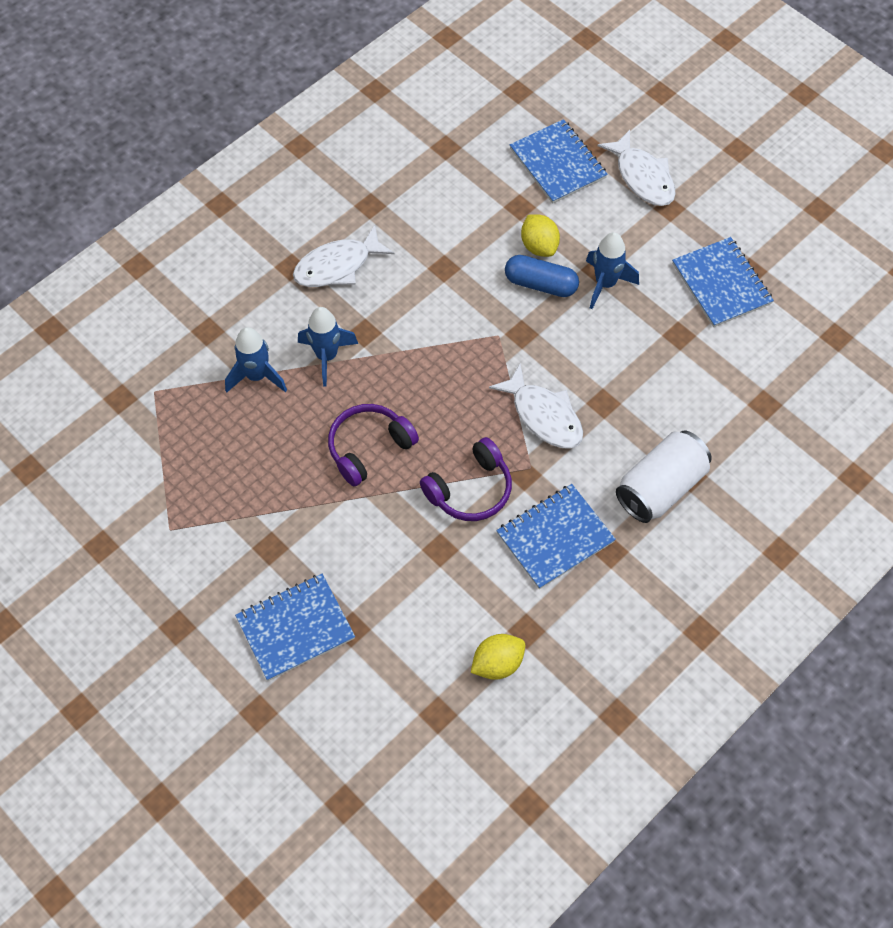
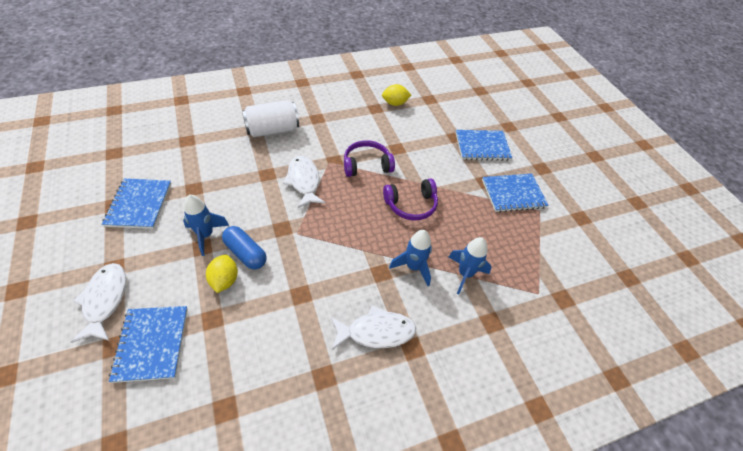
camera: 160 degrees left, 10 degrees down
blue notebook [496,484,616,589] -> blue notebook moved to [482,173,549,212]

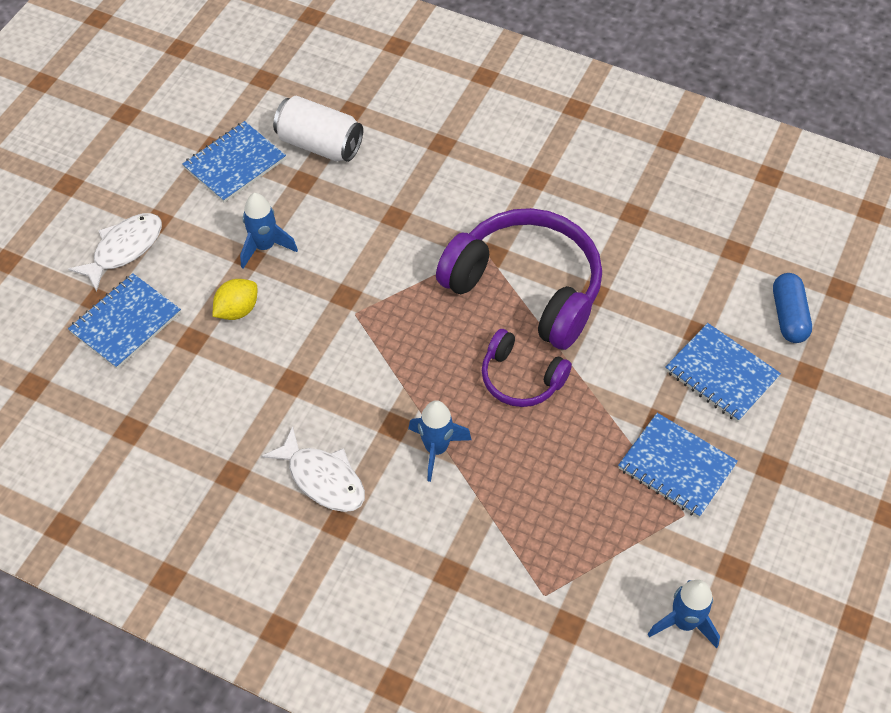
camera: 50 degrees right, 5 degrees up
blue capsule [222,226,267,270] -> blue capsule moved to [773,273,812,343]
white can [242,100,299,137] -> white can moved to [273,96,363,162]
white fish [283,156,325,208] -> none
purple headphones [344,140,395,177] -> purple headphones [436,208,602,350], size x1.91
yellow lemon [382,84,411,106] -> none
blue rocket [449,237,491,294] -> blue rocket moved to [648,580,720,648]

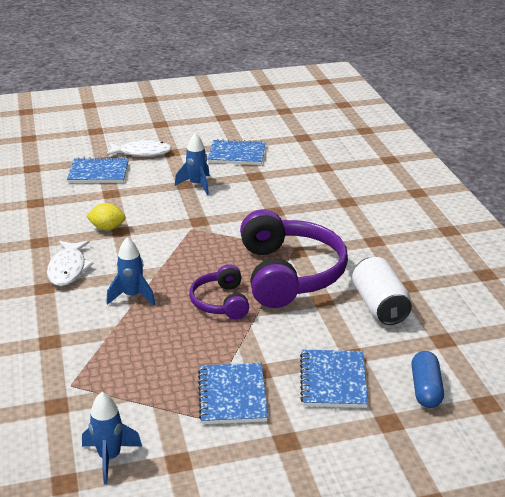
camera: 50 degrees right, 25 degrees down
yellow lemon [213,279,257,320] -> yellow lemon moved to [86,203,126,231]
white can [273,96,363,162] -> white can moved to [352,257,412,325]
blue capsule [773,273,812,343] -> blue capsule turned 45 degrees counterclockwise [412,351,444,408]

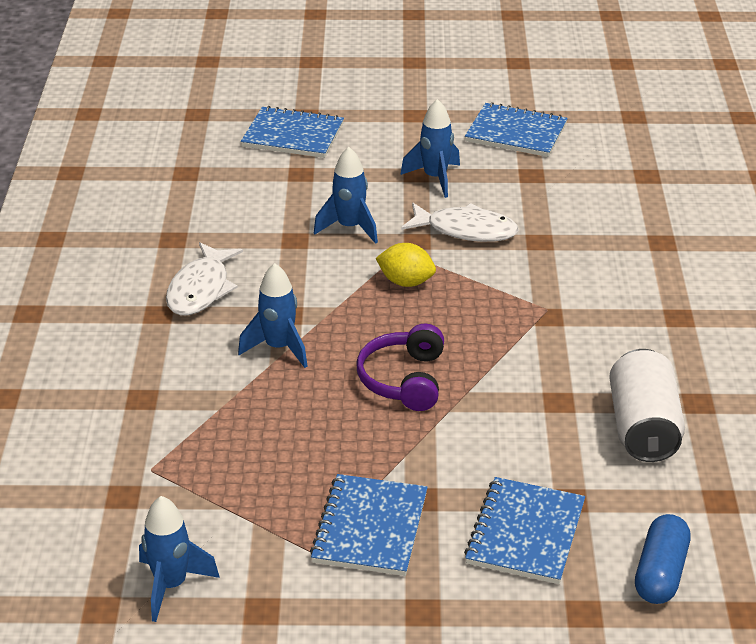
camera: 15 degrees right, 5 degrees up
yellow lemon [86,203,126,231] -> yellow lemon moved to [376,243,436,287]
white fish [105,139,172,157] -> white fish moved to [401,203,519,242]
purple headphones [240,209,348,308] -> none
none -> blue rocket [314,147,378,244]

